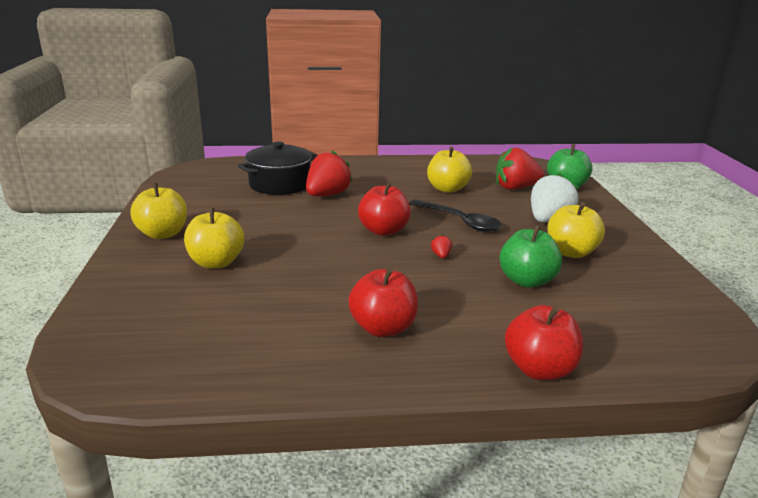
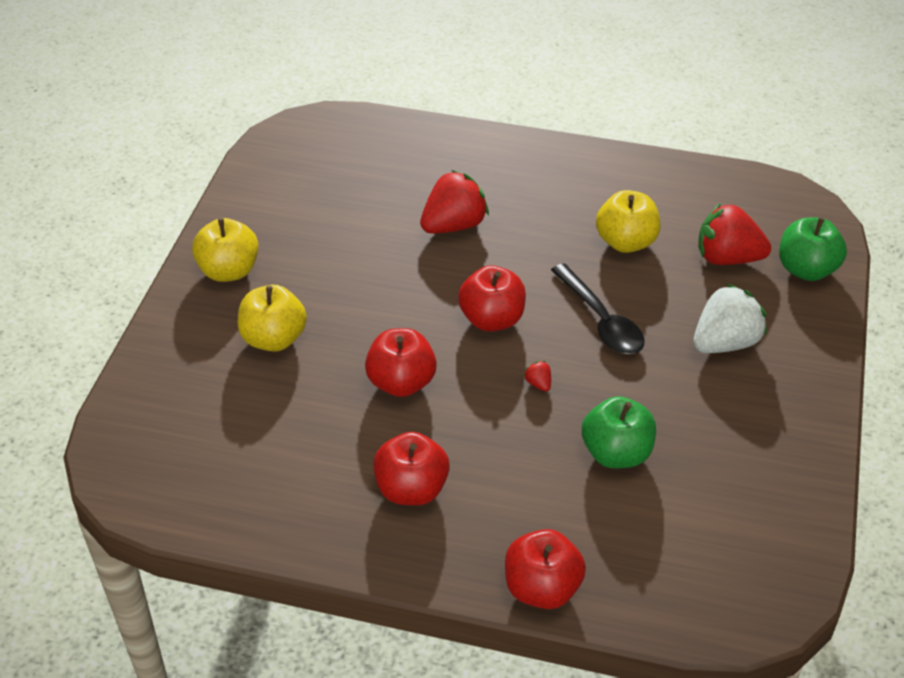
camera: 20 degrees right, 20 degrees up
black pot [238,141,317,195] -> none
red strawberry [431,234,452,258] -> red strawberry turned 45 degrees counterclockwise [524,361,551,392]
yellow apple [547,202,605,258] -> none
none -> red apple [365,328,437,397]

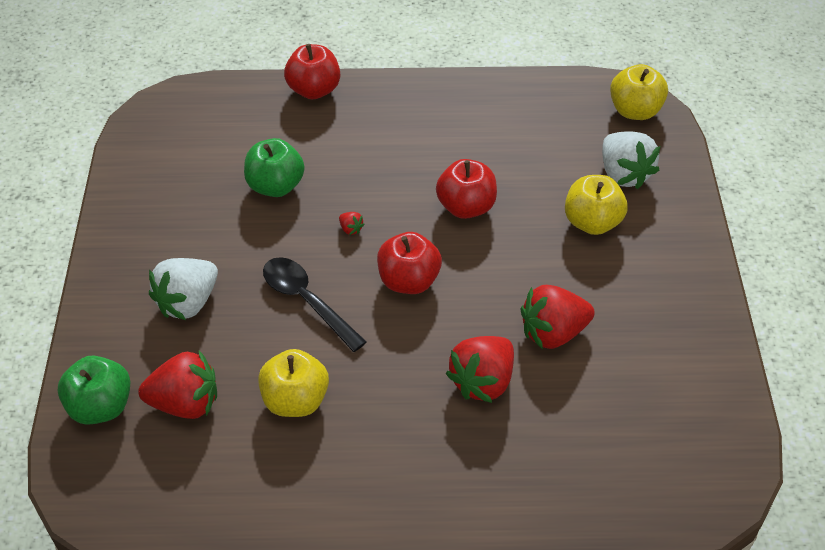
camera: 165 degrees right, 5 degrees up
yellow apple [192,218,259,282] -> yellow apple moved to [610,64,668,120]
red apple [373,432,450,506] -> none
none -> red strawberry [521,285,595,350]
none -> white strawberry [602,131,660,189]

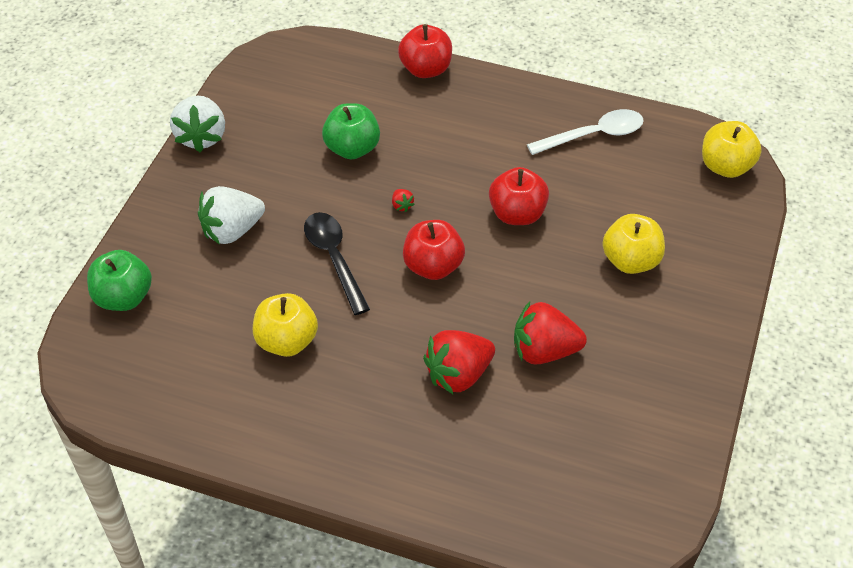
camera: 20 degrees right, 0 degrees up
red strawberry [138,351,217,419] -> none
white strawberry [602,131,660,189] -> white strawberry moved to [170,95,225,152]
none -> white spoon [527,109,644,155]

